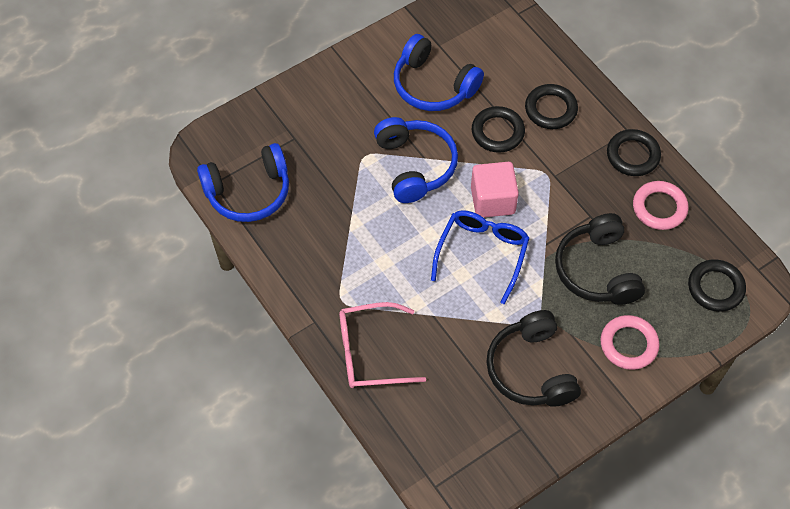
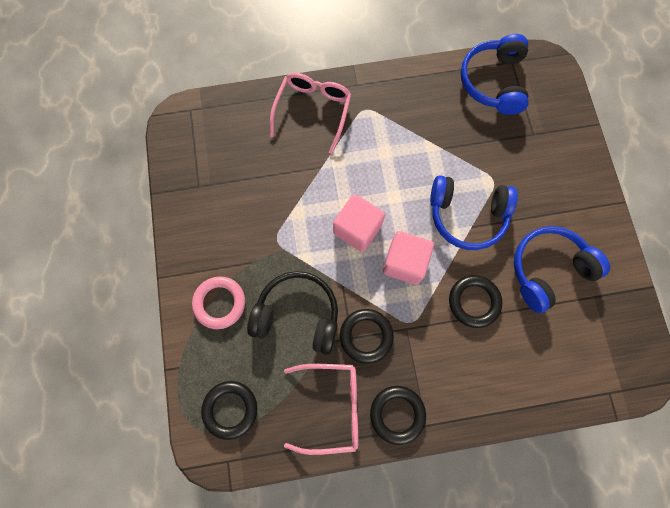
camera: 115 degrees right, 15 degrees up
blue glasses [431,210,529,304] -> pink cube [333,194,385,252]
black headphones [486,310,581,407] -> none
black ring [525,84,578,129] -> black ring moved to [340,309,394,364]
pink ring [633,181,689,230] -> pink glasses [284,364,358,455]

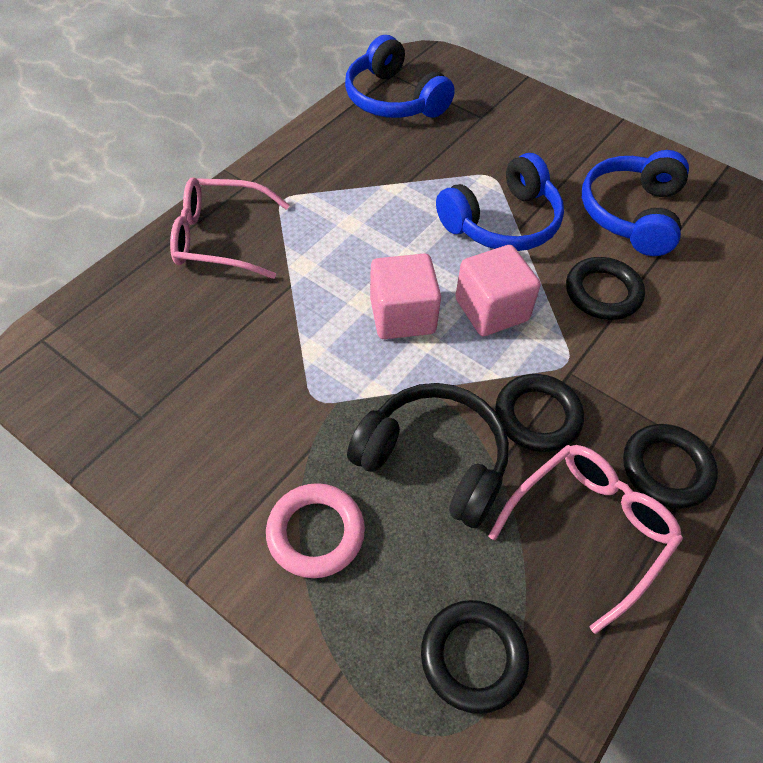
camera: 45 degrees left, 20 degrees down
black headphones [247,271,338,355] -> black headphones turned 60 degrees clockwise [347,383,509,528]
pink glasses [270,73,352,154] -> pink glasses turned 60 degrees counterclockwise [170,177,290,279]

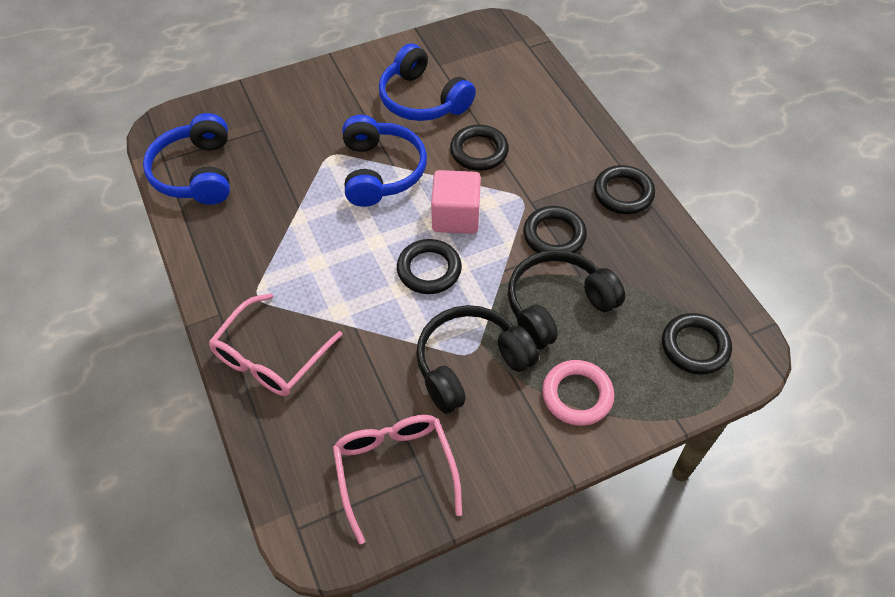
camera: 60 degrees left, 0 degrees up
blue headphones [345,35,455,118] -> blue headphones turned 90 degrees clockwise [143,113,230,205]
pink cube [370,254,441,339] -> black ring [397,239,462,294]
pink glasses [488,445,683,634] -> pink glasses moved to [333,415,462,544]
none -> black headphones [416,305,539,414]

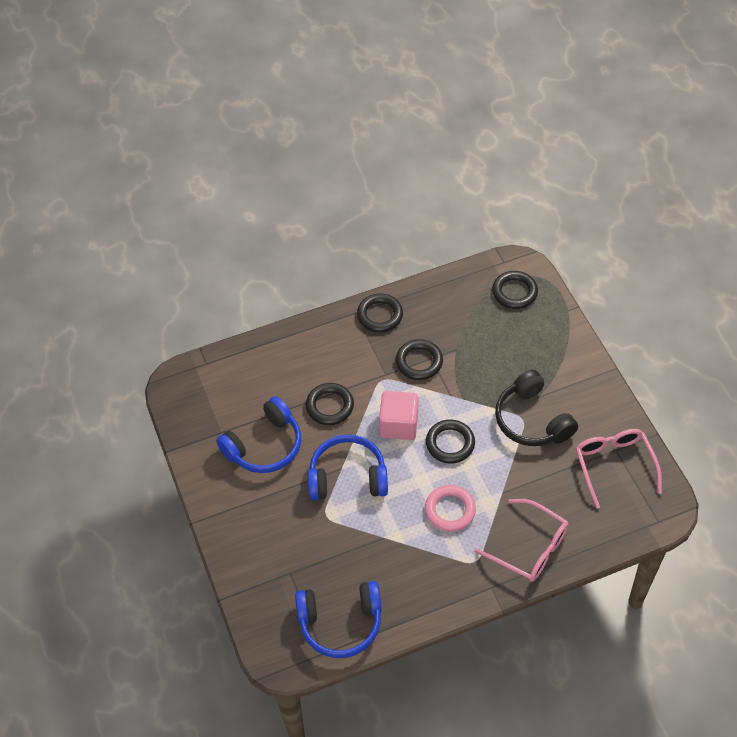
camera: 85 degrees left, 0 degrees up
pink glasses [333,415,462,544] -> pink glasses turned 90 degrees clockwise [576,429,662,509]
black headphones [508,250,625,350] -> none
pink ring [542,360,614,426] -> pink ring moved to [425,485,476,532]

